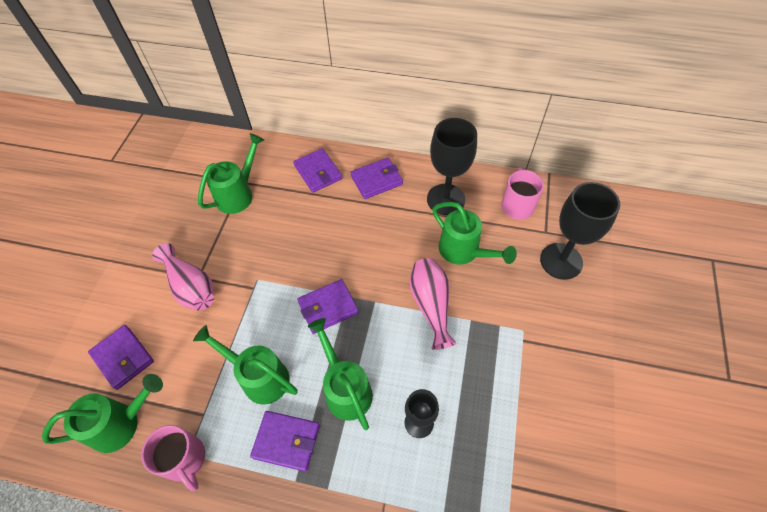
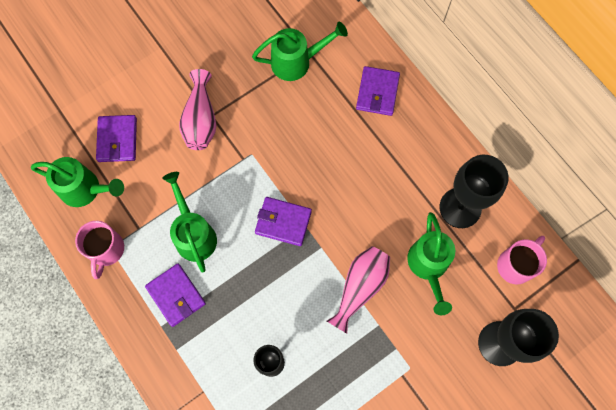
camera: 40 degrees right, 15 degrees up
green watering can [308,318,373,430] -> none
purple wallet [350,158,403,199] -> none

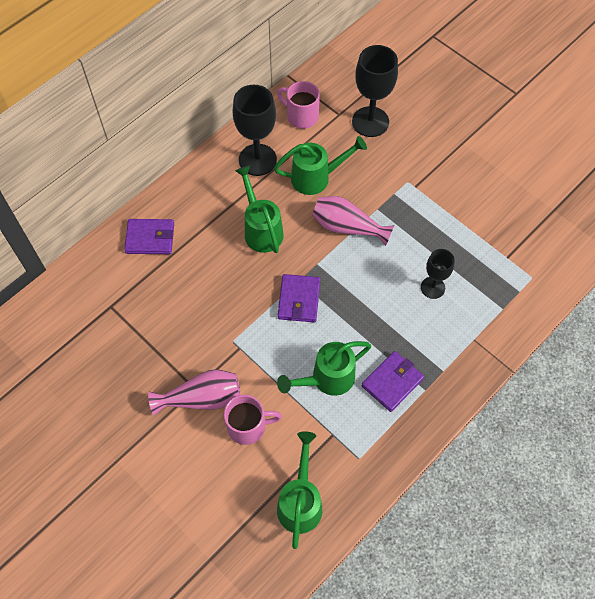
camera: 100 degrees left, 10 degrees down
pink mug [75,221,124,279] -> pink mug moved to [224,395,282,445]
purple wallet [96,115,137,162] -> none
green watering can [252,22,348,81] -> green watering can moved to [235,166,284,253]

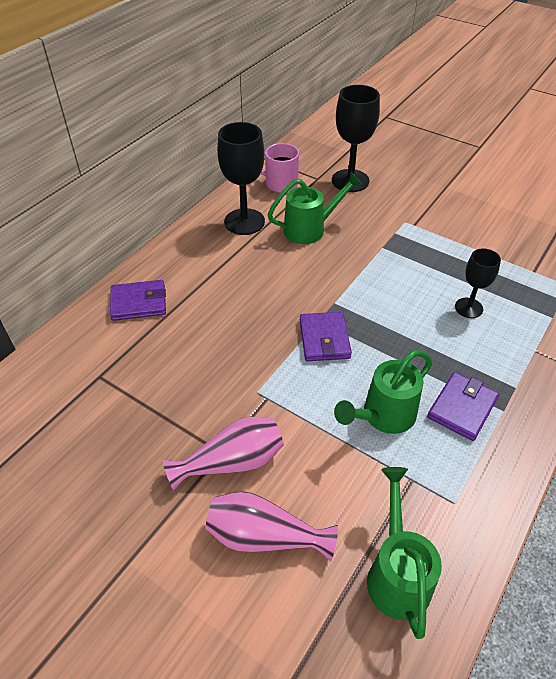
camera: 10 degrees left, 15 degrees down
pink mug [224,395,282,445] -> none
green watering can [235,166,284,253] -> none
pink vase [312,196,394,246] -> pink vase moved to [205,491,338,562]

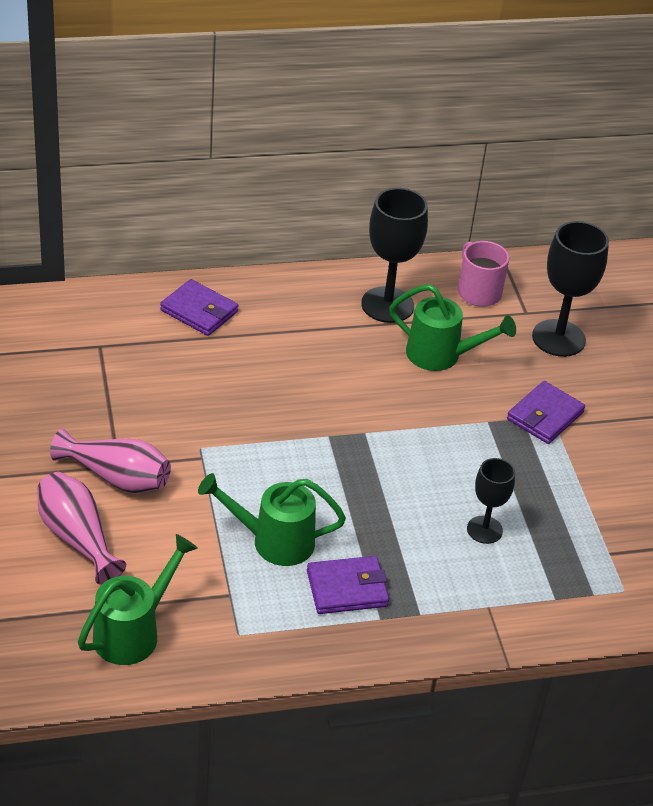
camera: 40 degrees right, 5 degrees down
purple wallet [300,312,352,361] -> purple wallet moved to [507,381,585,444]

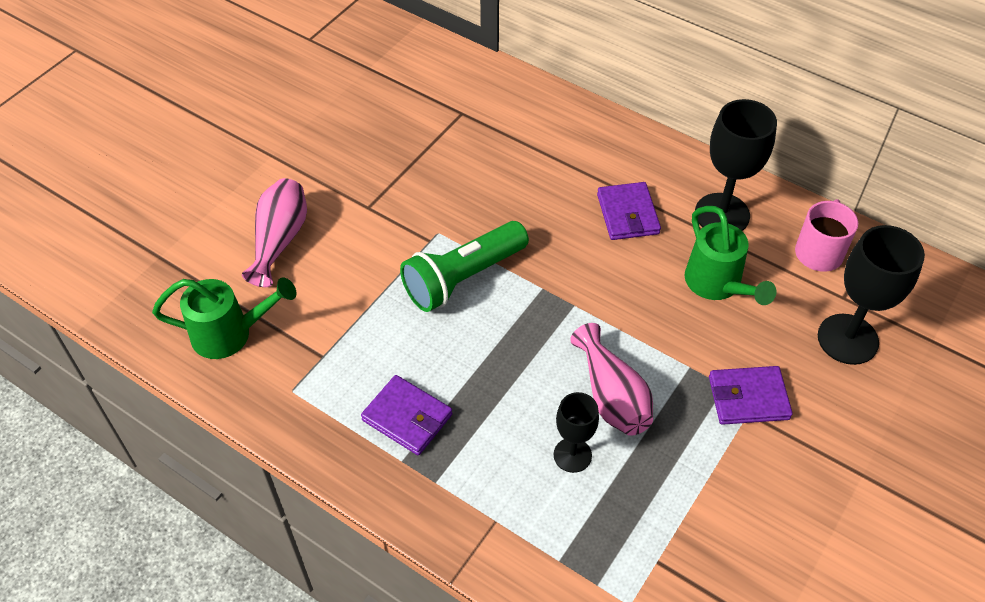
camera: 50 degrees right, 10 degrees up
pink vase [50,429,171,494] -> pink vase moved to [570,323,653,436]
purple wallet [160,279,238,336] -> purple wallet moved to [597,182,661,240]
green watering can [198,473,346,566] -> none
none -> green flashlight [400,221,529,312]

